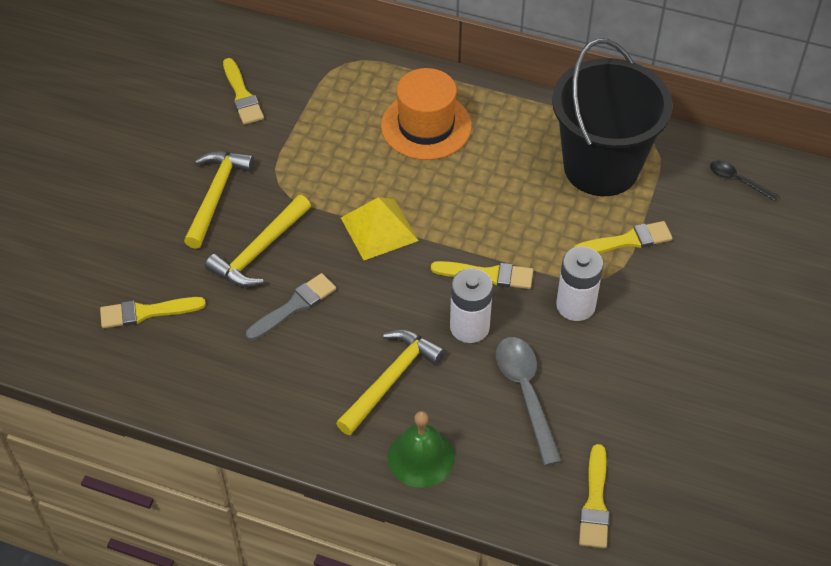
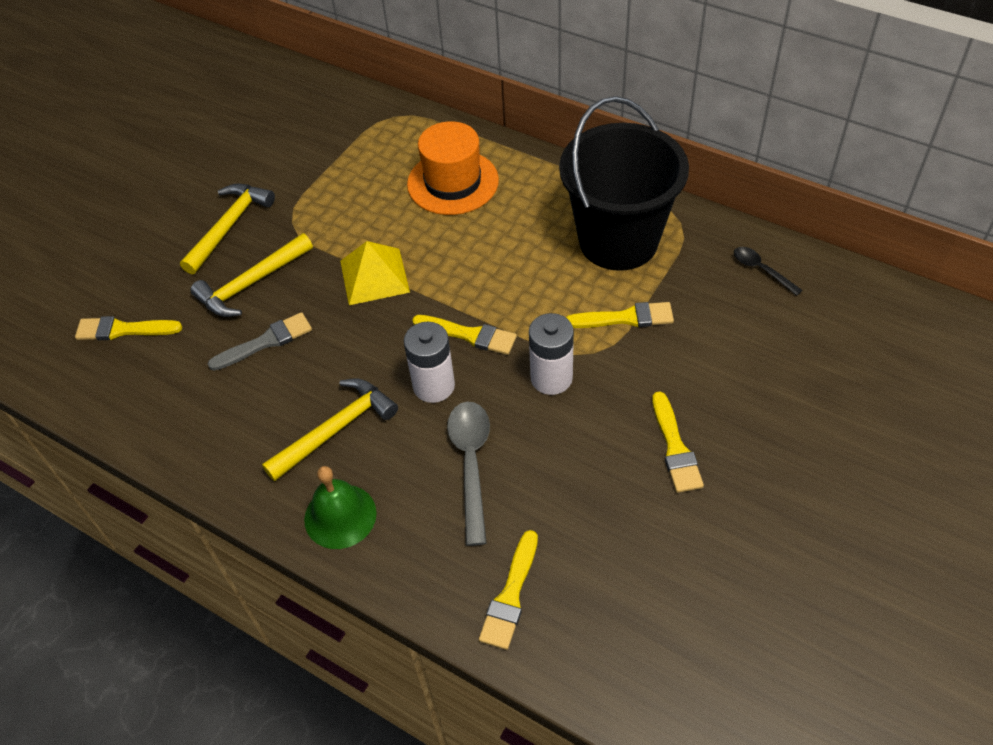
camera: 15 degrees right, 0 degrees up
yellow brush [223,58,264,125] -> yellow brush moved to [652,391,704,493]

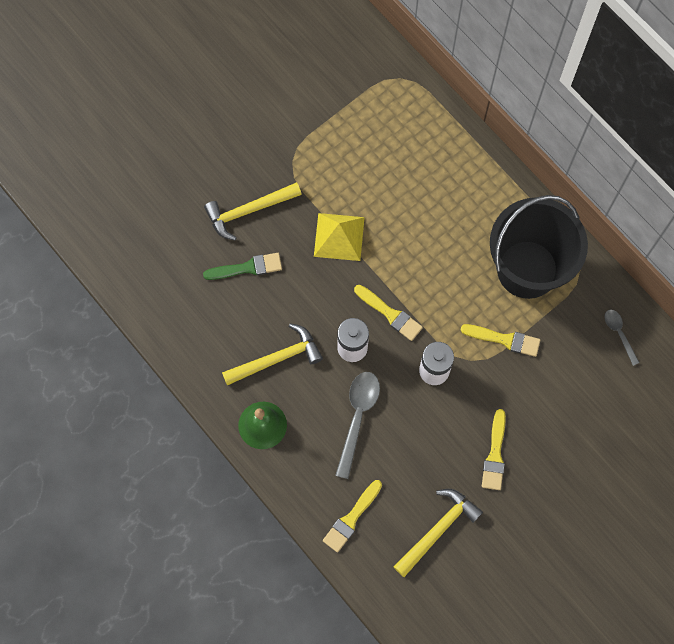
camera: 15 degrees right, 20 degrees up
yellow brush [75,316,182,340] -> none
yellow hammer [180,184,275,274] -> yellow hammer moved to [393,489,483,577]
grey brush [208,312,312,371] -> green brush [203,253,282,280]
orange hat [407,121,499,215] -> none
black spoon [734,247,802,296] -> grey spoon [604,310,640,366]

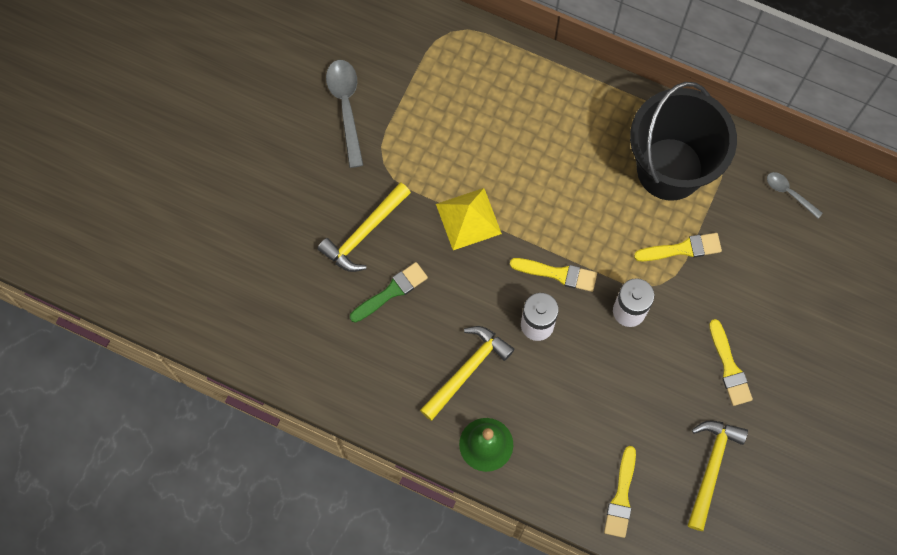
camera: 25 degrees left, 0 degrees up
grey spoon [335,372,380,479] -> grey spoon moved to [326,60,363,168]

